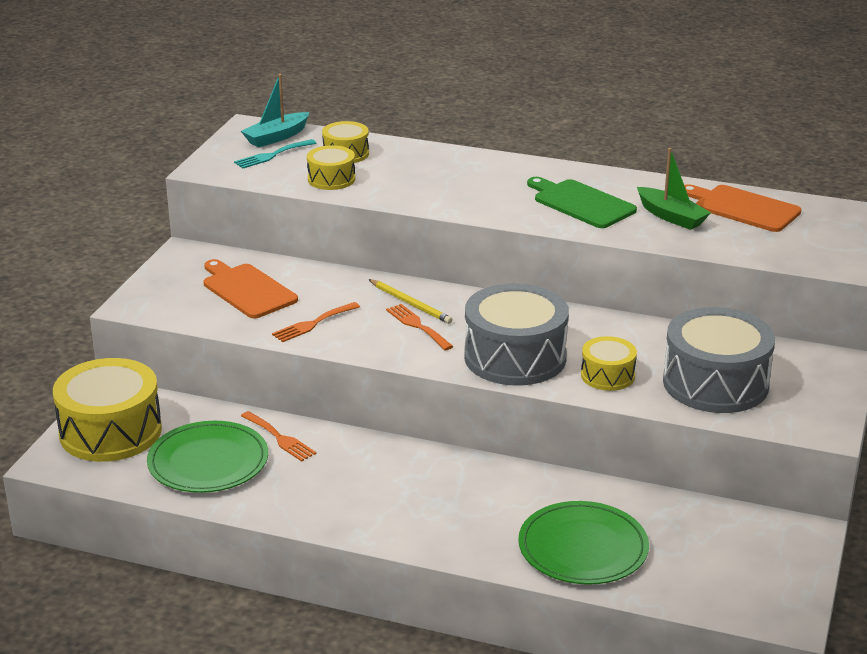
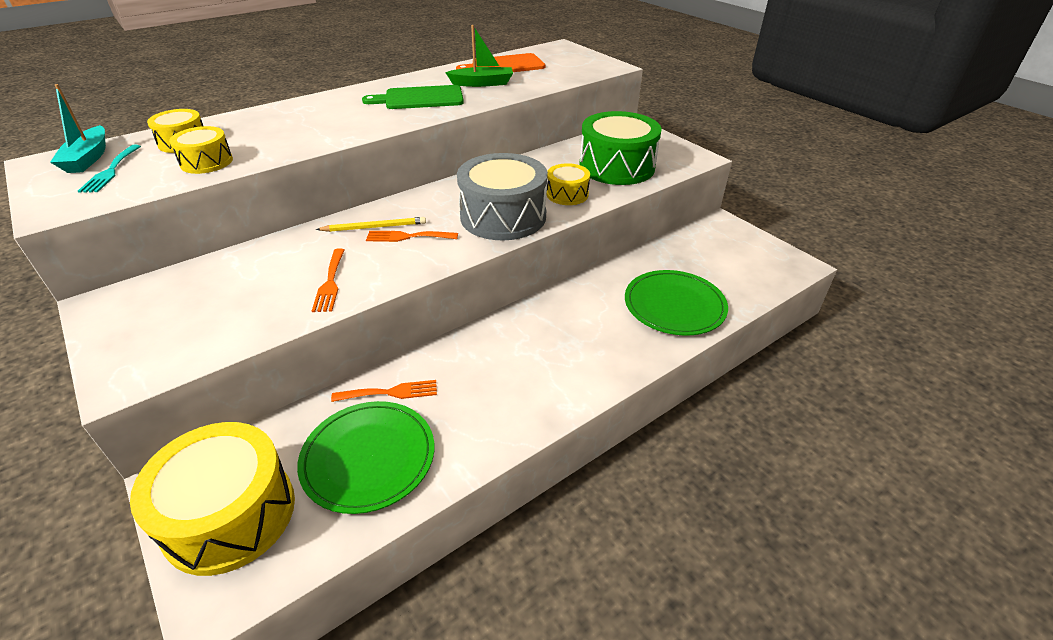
camera: 55 degrees left, 10 degrees up
orange cutting board [203,259,298,318] -> none
grey drum [663,307,775,413] -> green drum [579,111,662,185]

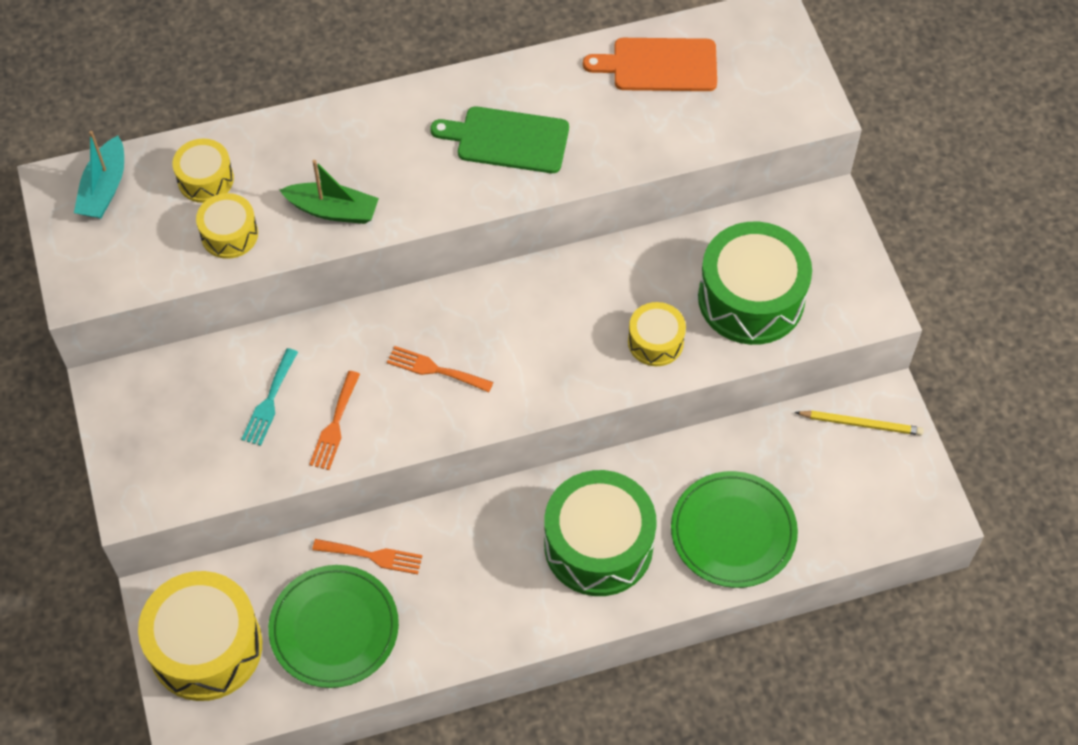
camera: 20 degrees right, 20 degrees up
turquoise fork [78,145,141,192] -> turquoise fork moved to [241,348,298,446]
yellow pencil [316,217,426,232] -> yellow pencil moved to [795,411,924,436]
green boat [445,25,513,87] -> green boat moved to [280,160,379,224]
grey drum [457,153,548,240] -> none
none -> green drum [544,470,657,596]

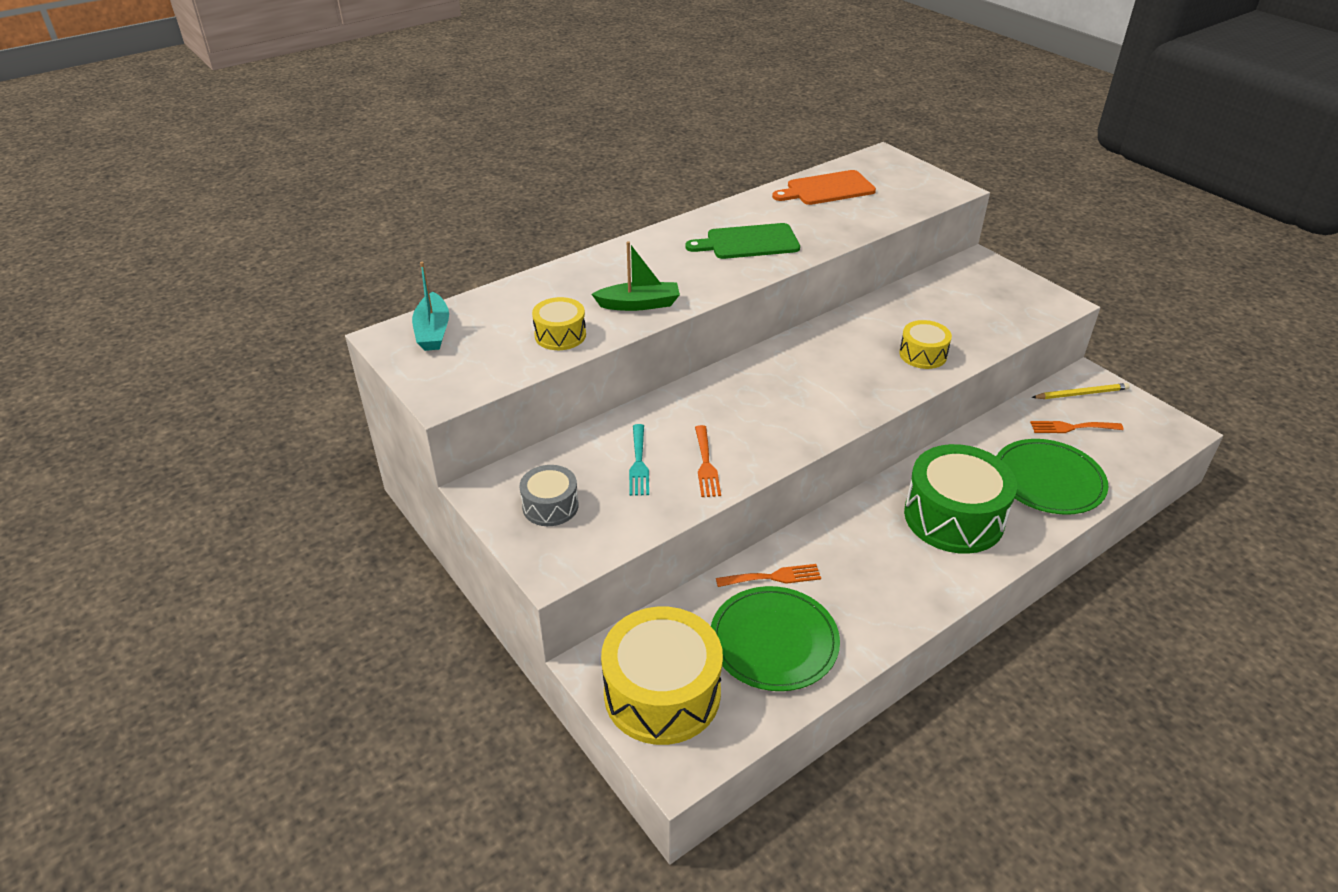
camera: 20 degrees left, 20 degrees down
yellow drum [172,139,234,203] -> none
orange fork [387,346,493,392] -> orange fork moved to [1030,421,1124,433]
green drum [698,222,812,345] -> none
none -> grey drum [520,465,579,526]

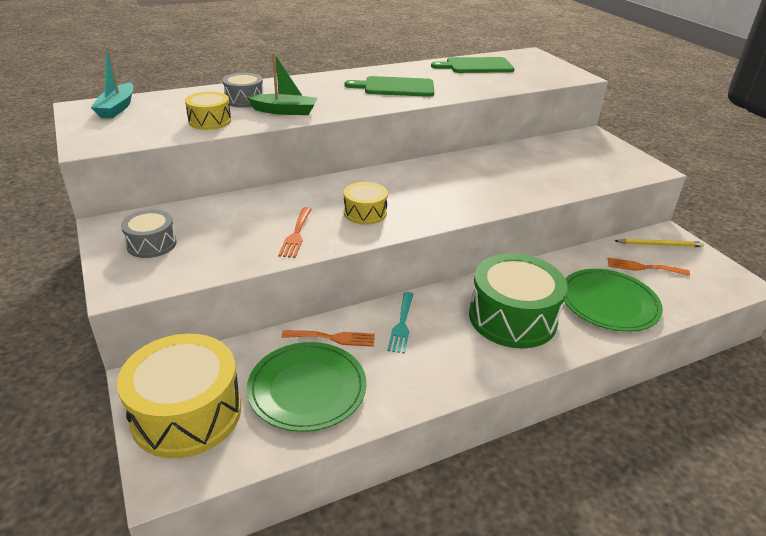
camera: 10 degrees right, 5 degrees down
turquoise fork [629,424,649,496] -> turquoise fork moved to [387,292,413,353]
orange cutting board [772,170,876,205] -> green cutting board [431,57,515,73]
yellow drum [899,320,952,369] -> yellow drum moved to [344,182,388,225]
none -> grey drum [222,73,263,108]

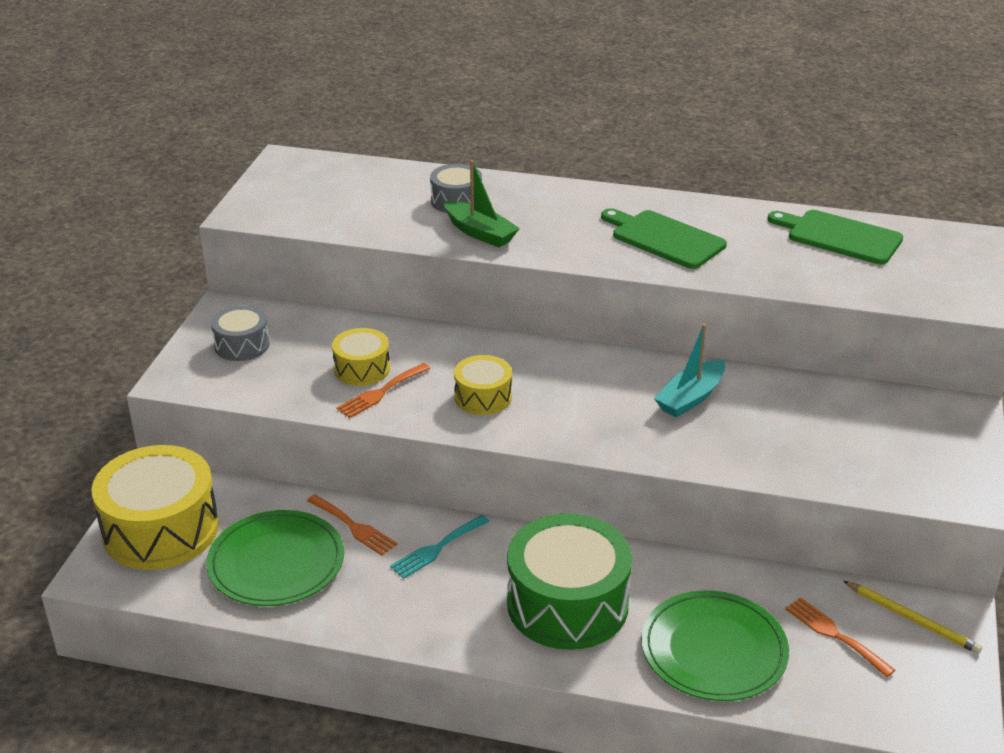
camera: 40 degrees right, 0 degrees up
turquoise boat [91,46,133,118] -> turquoise boat moved to [654,324,725,418]
yellow drum [185,91,231,130] -> yellow drum moved to [332,328,390,386]

